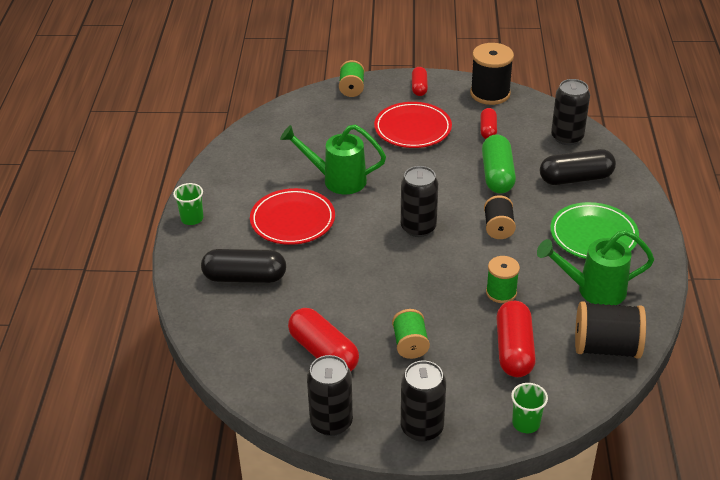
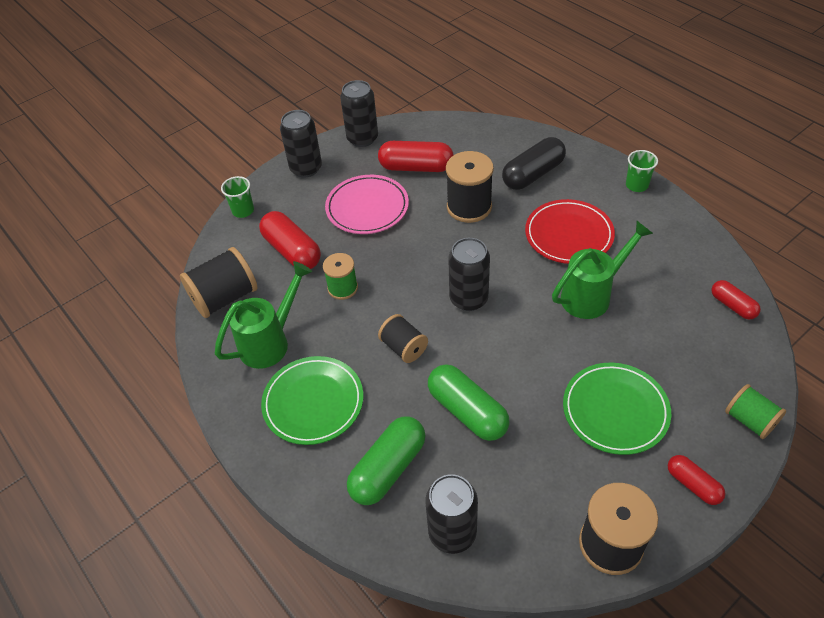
camera: 140 degrees right, 10 degrees up
red plate [374,102,452,148] -> green plate [563,363,671,455]
green spool [392,309,430,359] -> pink plate [325,175,409,234]
red capsule [480,108,497,139] -> red capsule moved to [711,280,761,320]
black capsule [540,149,616,185] -> green capsule [347,417,426,505]
none -> black spool [446,151,494,223]

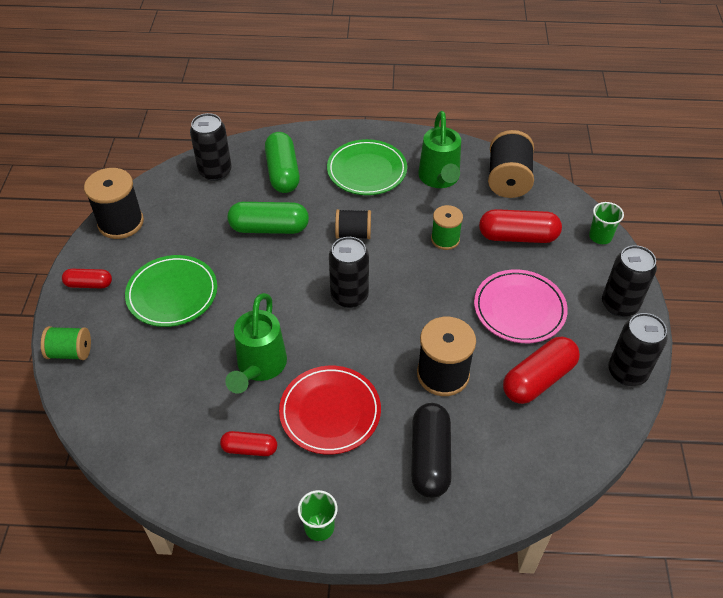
camera: 130 degrees right, 0 degrees up
red capsule [711,280,761,320] -> red capsule moved to [220,431,277,456]

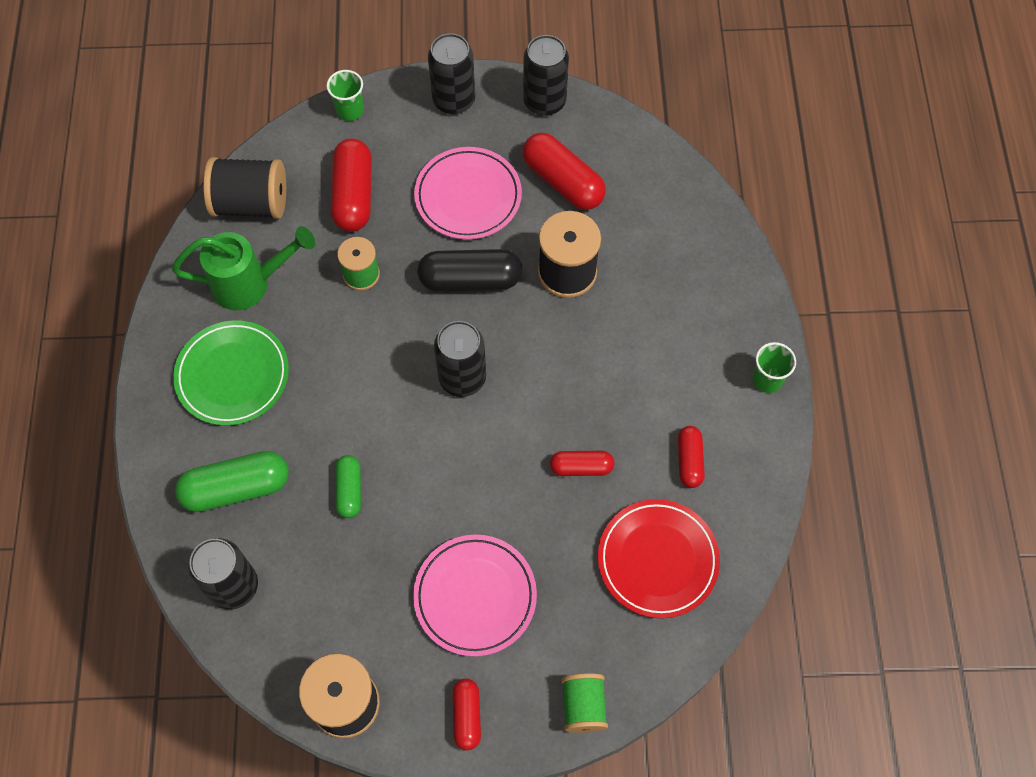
camera: 95 degrees left, 15 degrees up
green plate [125,255,217,327] -> pink plate [413,535,537,657]
green watering can [225,293,287,394] -> red capsule [550,451,615,476]
green capsule [228,202,309,234] -> green capsule [335,455,361,518], size x0.58
red plate [279,366,381,455] -> red plate moved to [598,499,720,619]
black spool [335,209,371,239] -> none
black capsule [411,403,451,498] -> black capsule moved to [417,249,523,291]

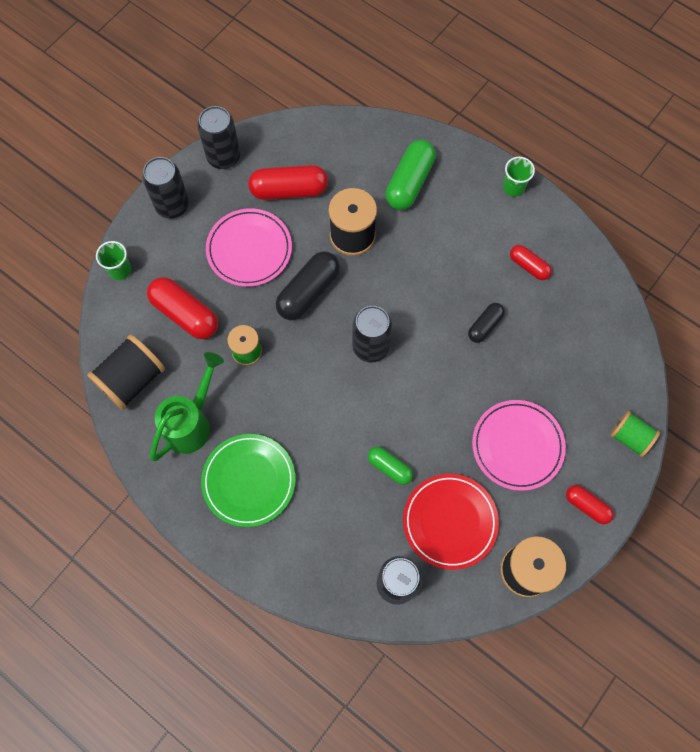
camera: 50 degrees left, 5 degrees up
green capsule [175,451,289,512] -> green capsule moved to [385,140,436,210]
red capsule [550,451,615,476] -> black capsule [468,303,505,343]
red plate [598,499,720,619] -> red plate moved to [403,474,499,570]

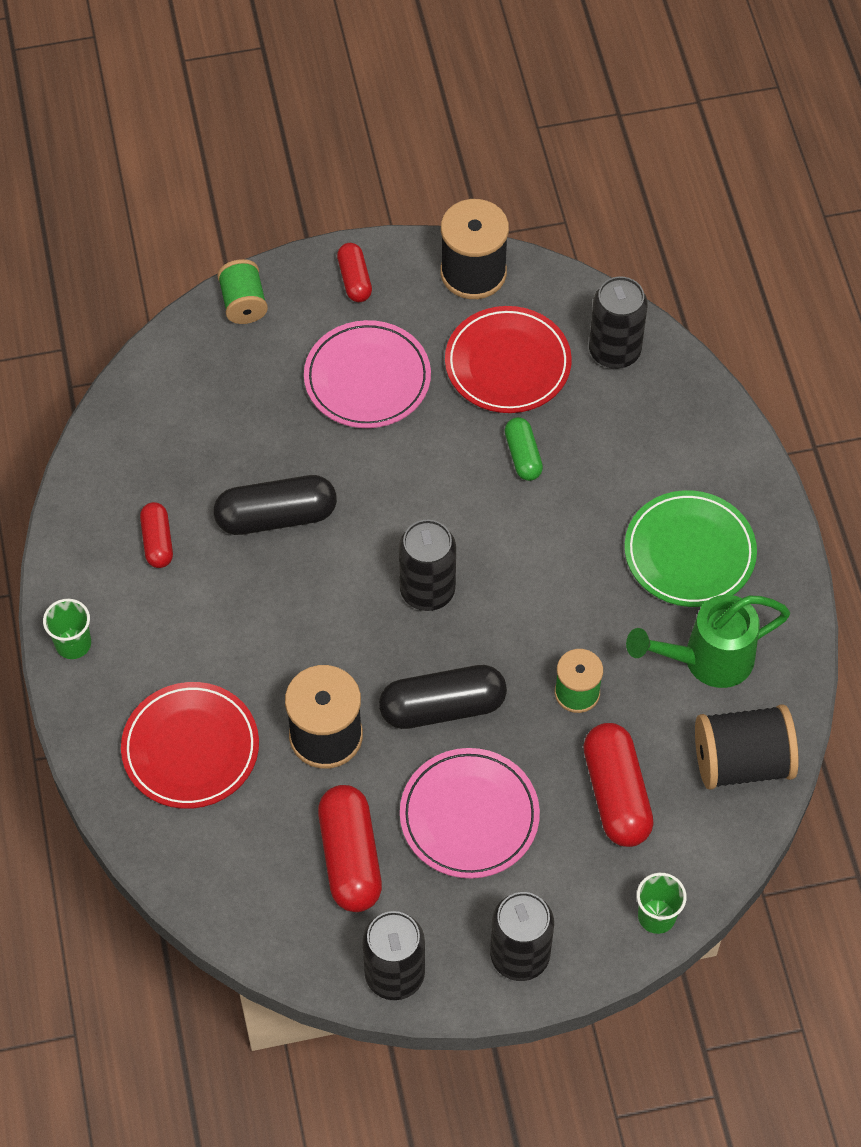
camera: 140 degrees left, 10 degrees down
red capsule [248,165,328,200] -> red capsule turned 45 degrees clockwise [318,785,382,912]
green capsule [385,140,436,210] -> red plate [121,682,259,809]
black capsule [468,303,505,343] -> black capsule [214,475,337,535], size x1.73

